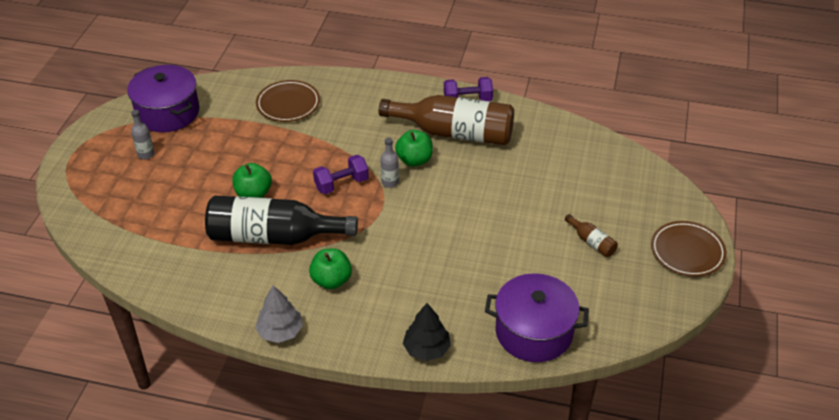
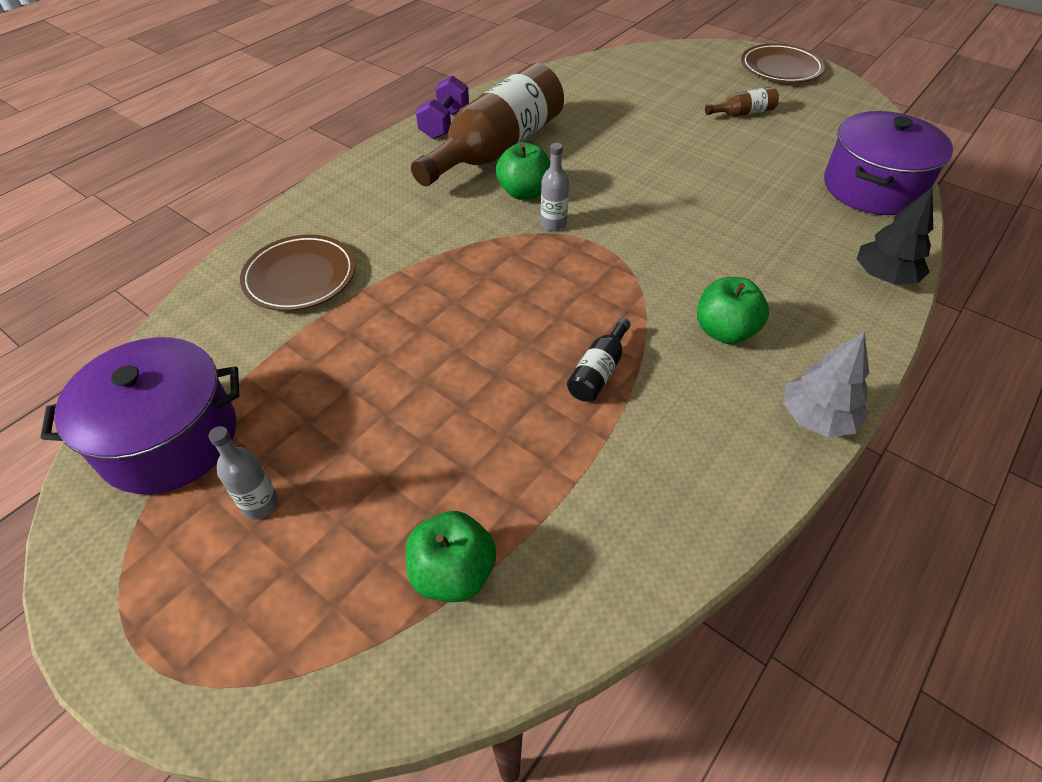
camera: 65 degrees left, 5 degrees up
black bottle [205,196,358,245] -> black bottle [567,318,631,402], size x0.41
green apple [232,163,272,198] -> green apple moved to [406,511,496,602]
purple dumbbell [313,155,369,194] -> none

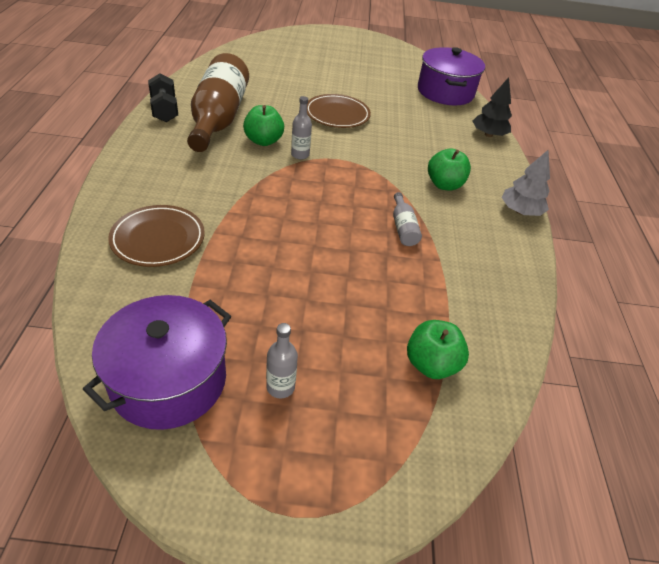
camera: 40 degrees left, 5 degrees down
purple dumbbell [416,75,469,139] -> black dumbbell [148,73,178,122]
black bottle [567,318,631,402] -> grey bottle [393,192,422,246]
brown bottle [705,86,779,117] -> none
brown plate [741,43,825,83] -> brown plate moved to [307,94,371,128]

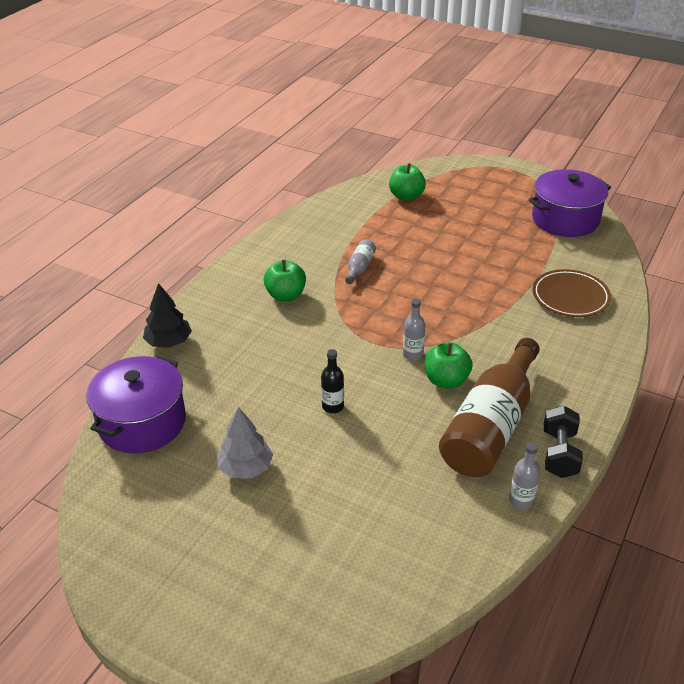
camera: 150 degrees left, 5 degrees down
grey bottle [266,323,298,398] -> grey bottle moved to [509,442,540,510]
brown plate [307,94,371,128] -> black bottle [321,349,344,413]
grey tree [501,150,550,216] -> grey tree moved to [217,407,273,479]

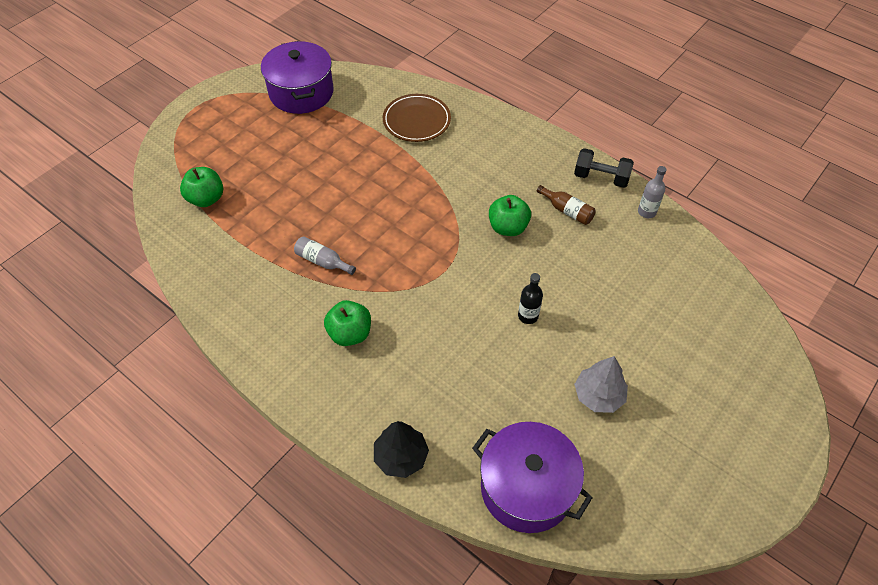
camera: 80 degrees left, 15 degrees up
grey bottle [403,299,425,361] -> none
brown bottle [439,338,540,477] -> brown bottle [537,185,596,225], size x0.41

